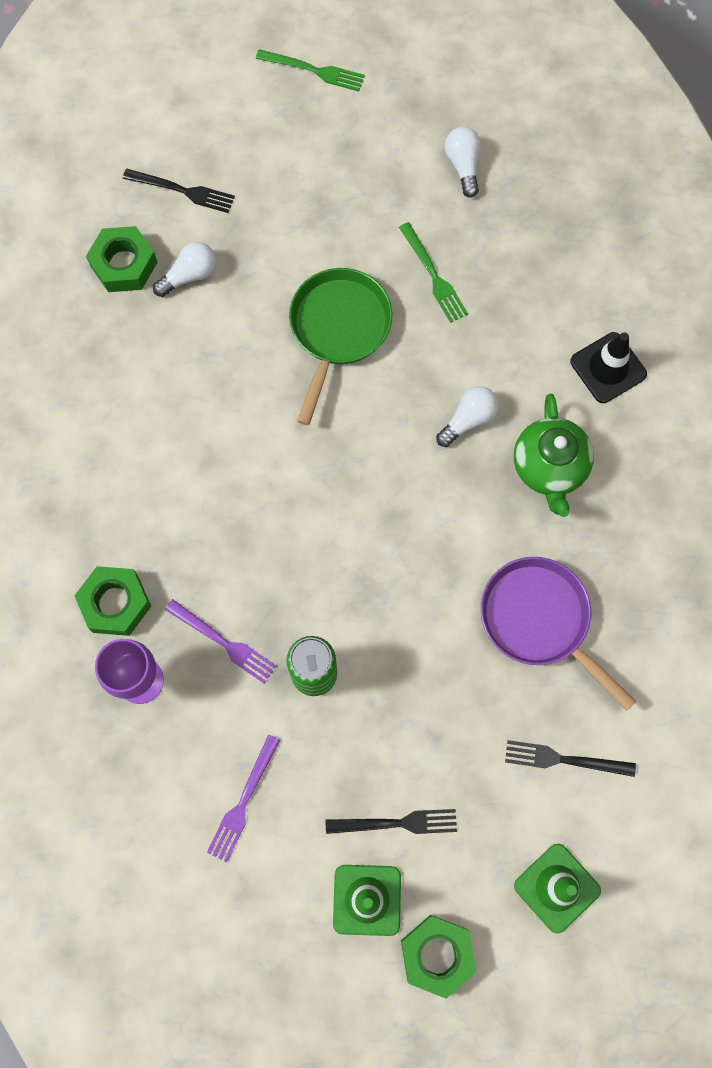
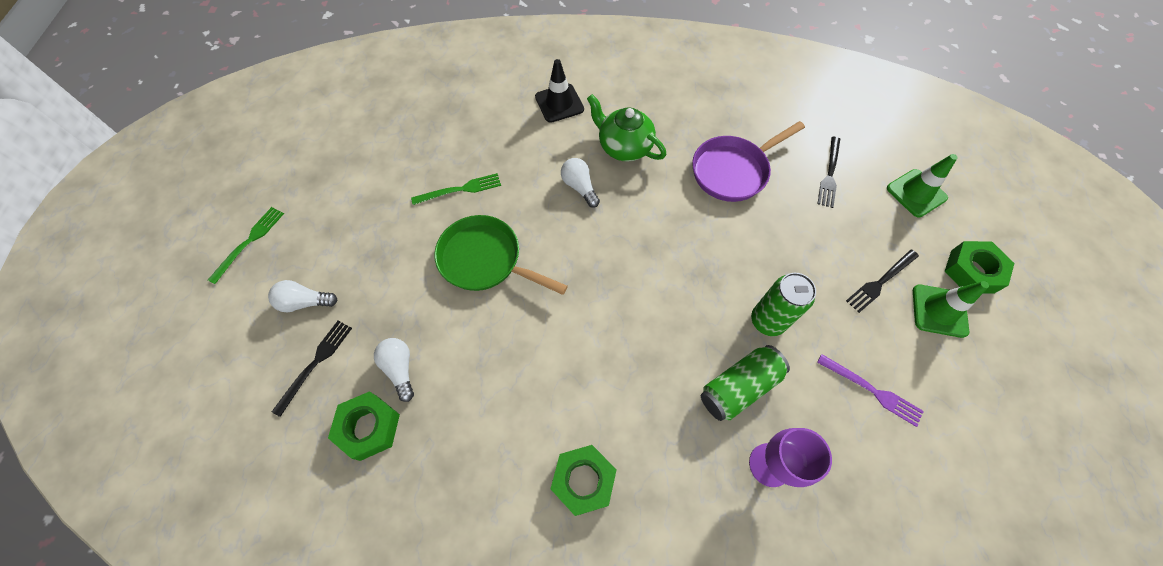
camera: 80 degrees left, 10 degrees down
green nut [74,566,151,636] -> green nut moved to [551,445,617,516]
purple fork [165,599,276,683] -> green can [701,345,790,421]
black fork [326,809,457,834] -> black fork turned 135 degrees counterclockwise [846,249,919,313]
white light bulb [445,127,481,198] -> white light bulb moved to [268,280,338,312]
green teapot [514,394,594,517] -> green teapot turned 150 degrees counterclockwise [587,94,666,162]

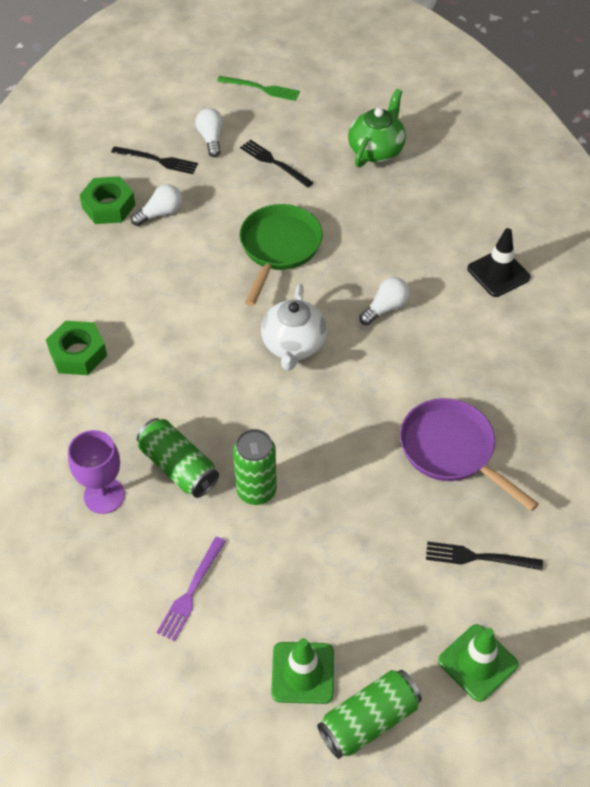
camera: 80 degrees right, 10 degrees down
green fork [411,173,501,205] -> none
green teapot [587,94,666,162] -> green teapot moved to [348,89,406,167]
black fork [846,249,919,313] -> black fork moved to [240,140,314,188]
green nut [945,241,1014,294] -> green can [317,670,422,759]
none -> white teapot [261,284,327,371]

